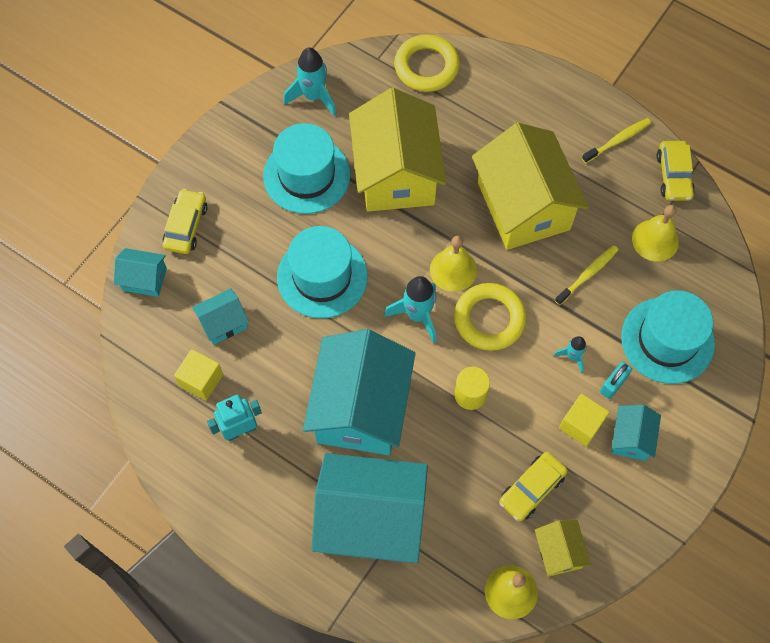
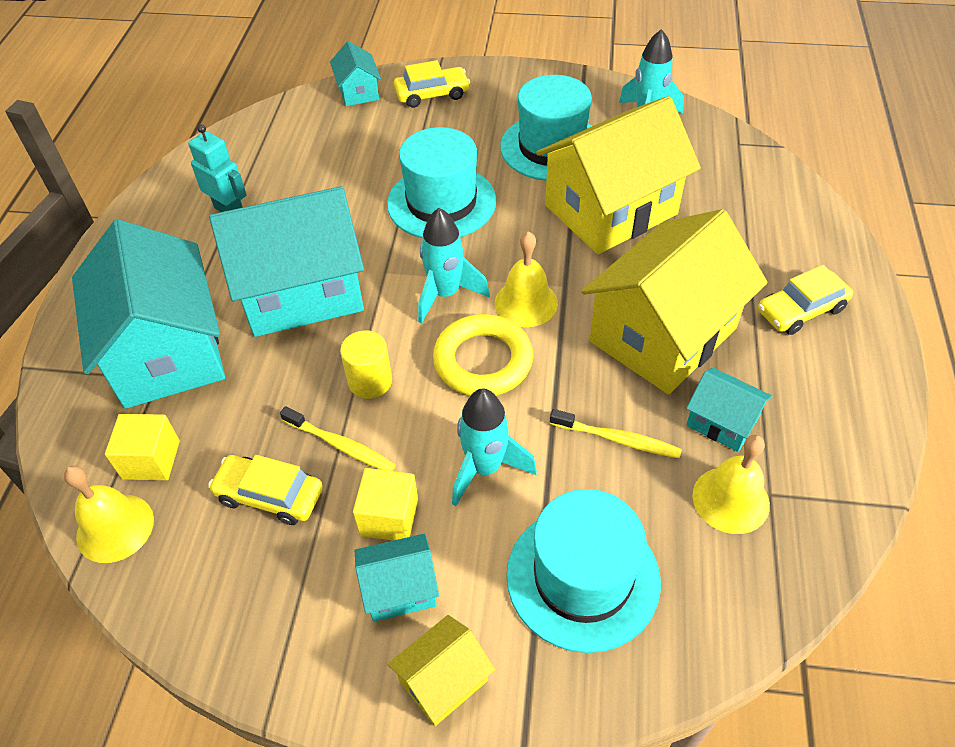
camera: 65 degrees right, 15 degrees down
yellow cube [174,349,223,401] -> yellow cube moved to [105,414,180,480]
turquoise house [192,288,249,345] -> turquoise house moved to [686,368,772,452]
yellow ring [394,34,460,92] -> none
yellow house [535,519,591,577] -> yellow house moved to [388,615,495,726]
turquoise rocket [553,336,587,373] -> turquoise rocket [452,389,537,506], size x1.79
yellow toothbrush [582,118,651,163] -> yellow toothbrush moved to [280,406,396,471]
turquoise padlock [600,362,632,399] -> none
yellow car [656,141,695,201] -> yellow car moved to [758,265,853,335]

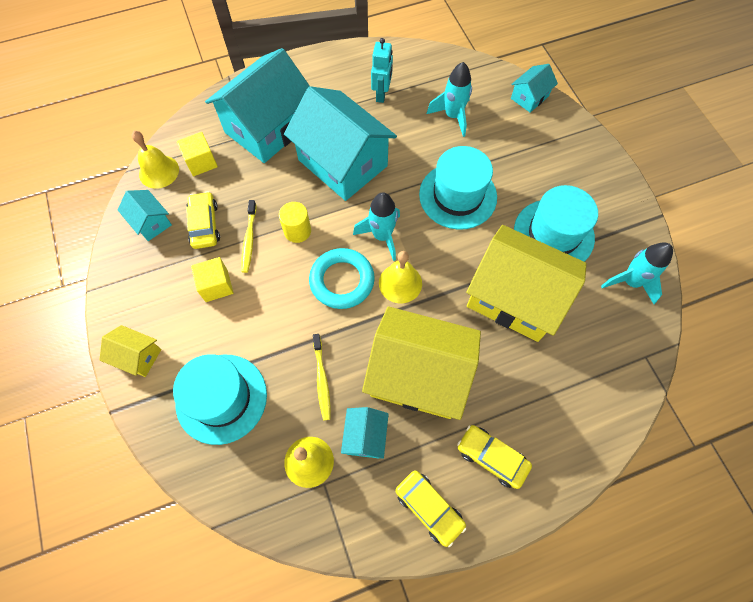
camera: 60 degrees right, 15 degrees up
turquoise house [355,534,439,622] -> turquoise house moved to [118,190,172,241]
yellow car [393,60,470,108] -> yellow car moved to [395,470,466,547]
yellow ring [433,314,533,396] -> turquoise ring [309,248,375,309]
turquoise rocket [452,389,537,506] -> turquoise rocket moved to [427,62,472,137]

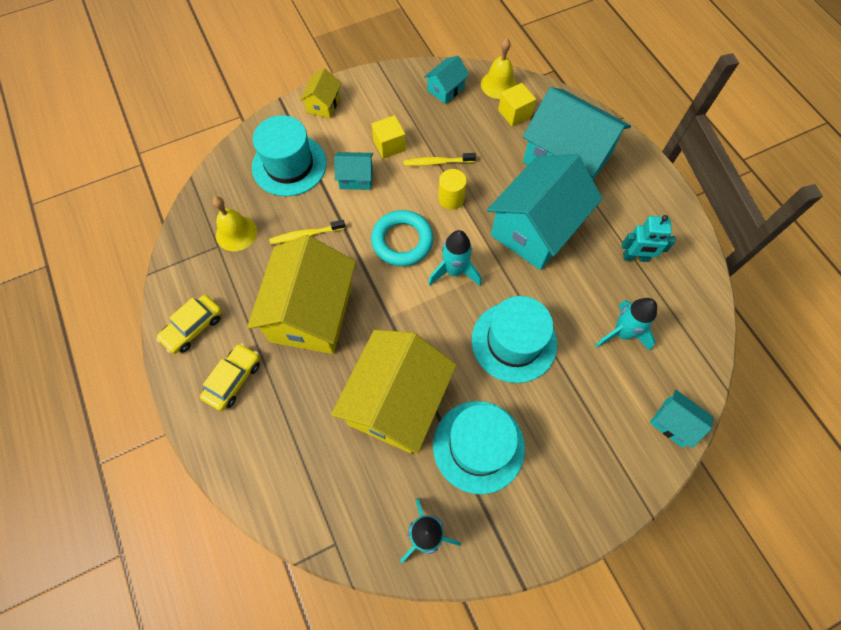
camera: 85 degrees right, 0 degrees up
yellow car [186,191,220,249] -> none
turquoise house [341,407,389,459] -> turquoise house moved to [334,152,373,190]
yellow bell [379,251,422,304] -> none

